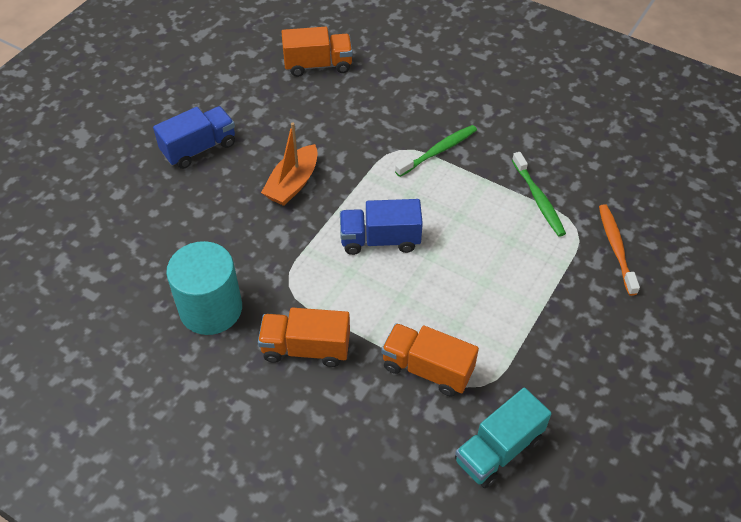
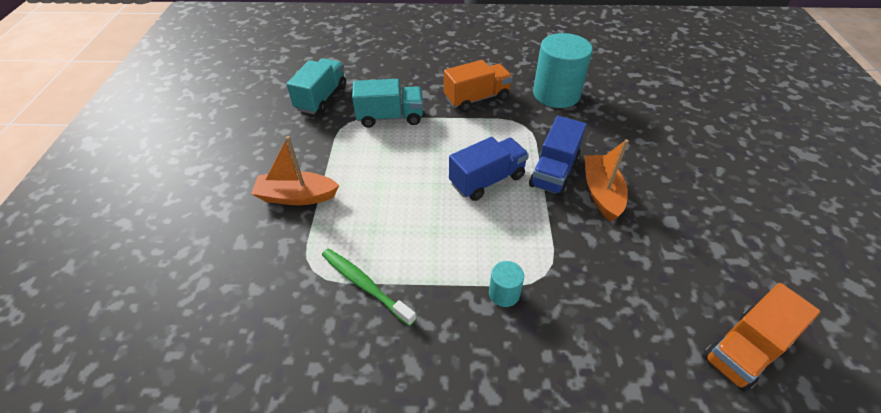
camera: 150 degrees right, 5 degrees down
blue truck [153,106,235,169] -> blue truck moved to [529,116,586,196]
orange truck [381,323,479,397] -> turquoise truck [352,79,423,128]
green toothbrush [395,125,477,177] -> turquoise cylinder [489,261,524,307]
orange toothbrush [599,204,640,296] -> none
none -> orange boat [251,136,339,205]

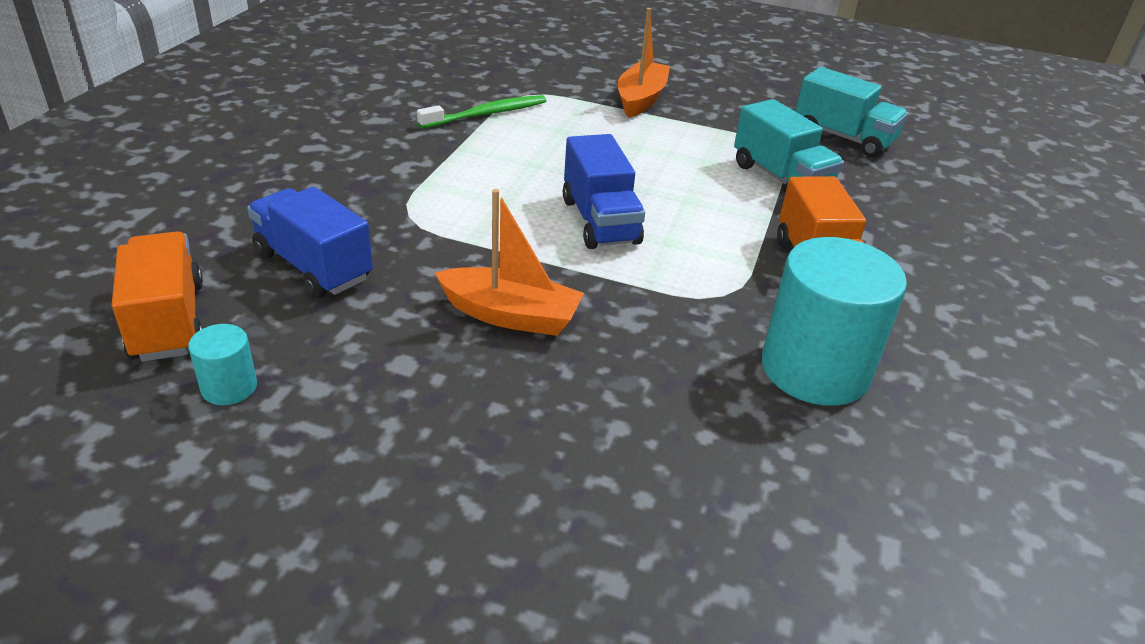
camera: 105 degrees right, 10 degrees down
turquoise truck [352,79,423,128] -> turquoise truck turned 45 degrees counterclockwise [734,99,844,193]
turquoise cylinder [489,261,524,307] -> turquoise cylinder moved to [188,324,257,405]
blue truck [529,116,586,196] -> blue truck moved to [247,187,373,298]

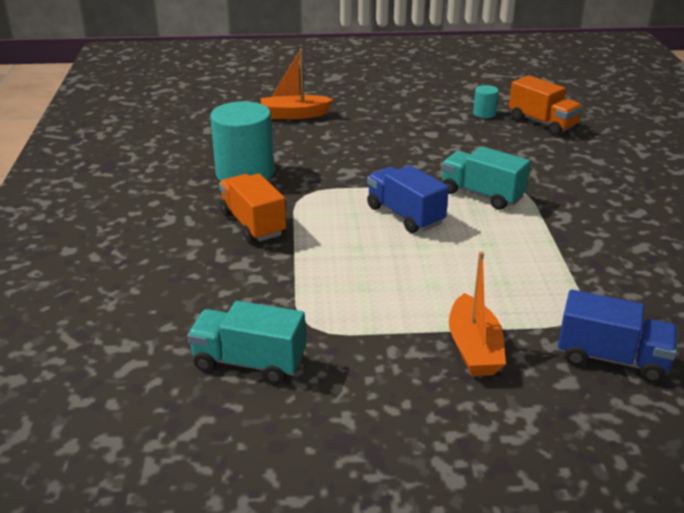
camera: 160 degrees right, 5 degrees down
blue truck [247,187,373,298] -> blue truck moved to [558,290,678,383]
green toothbrush [417,95,546,128] -> none
orange boat [435,189,584,336] -> orange boat moved to [261,49,334,119]
turquoise truck [734,99,844,193] -> turquoise truck moved to [441,146,530,210]

